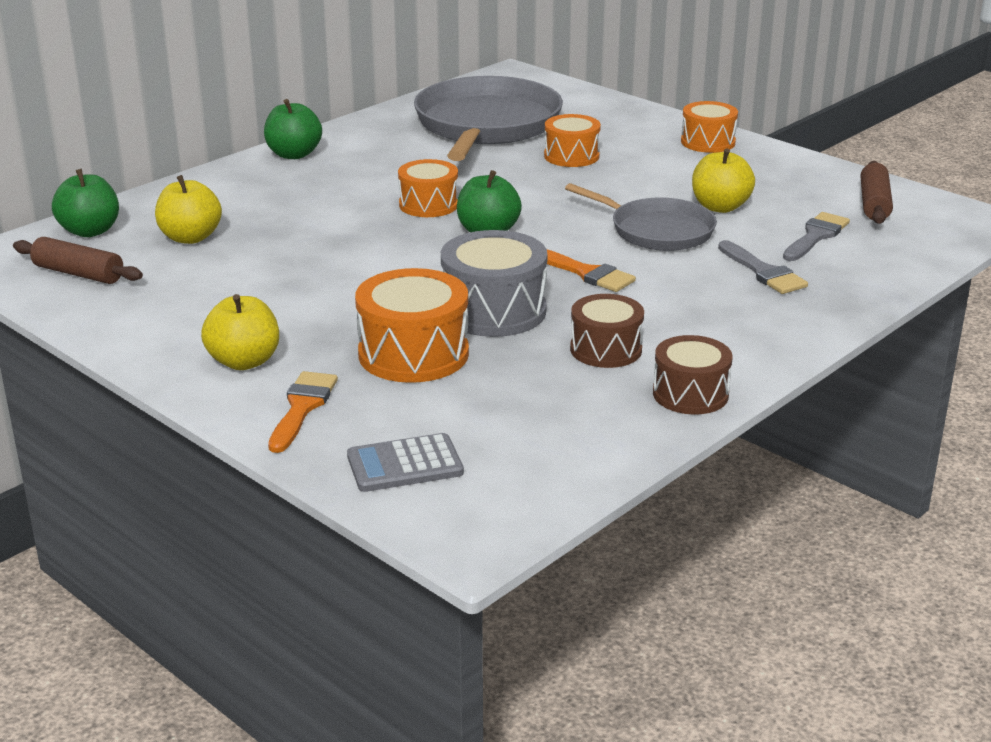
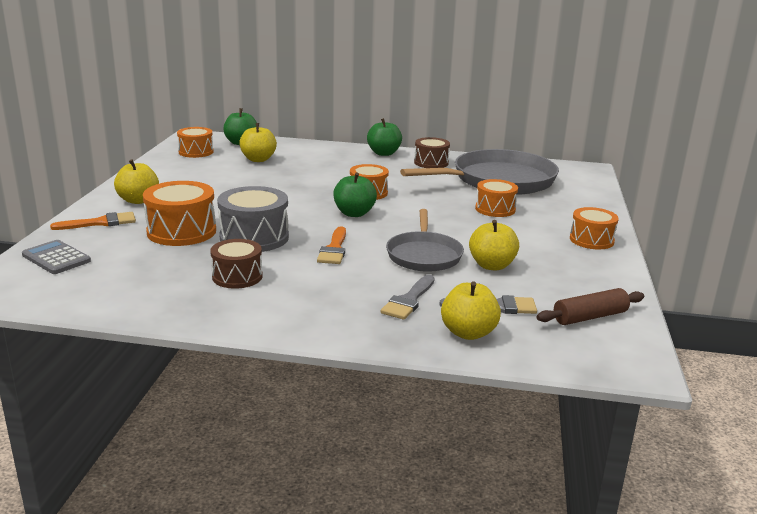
camera: 55 degrees right, 5 degrees down
brown rolling pin [13,237,143,284] -> orange drum [177,127,214,158]
brown drum [653,335,732,415] -> brown drum moved to [414,137,450,168]
none -> yellow apple [441,281,501,340]

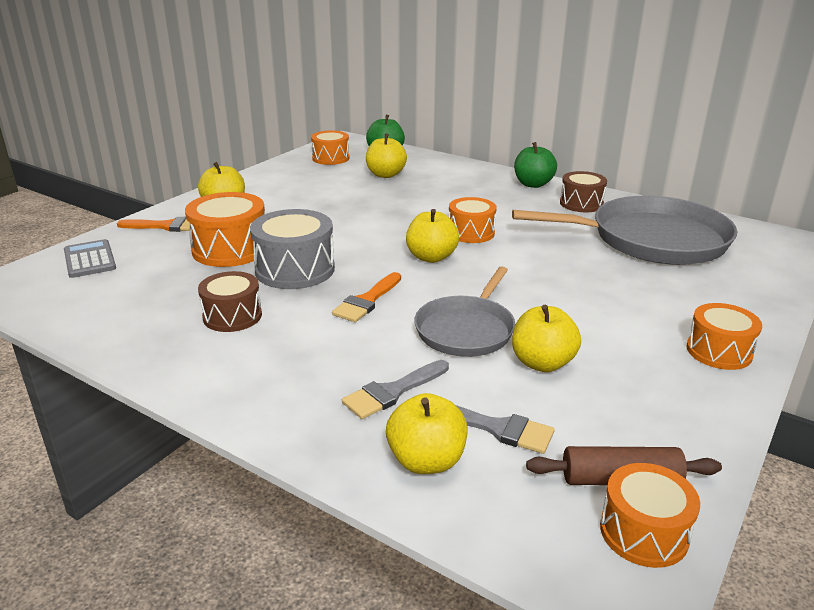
camera: 25 degrees right, 5 degrees up
green apple [333,172,377,217] -> yellow apple [406,209,459,263]
orange drum [475,179,518,217] -> orange drum moved to [600,463,700,568]

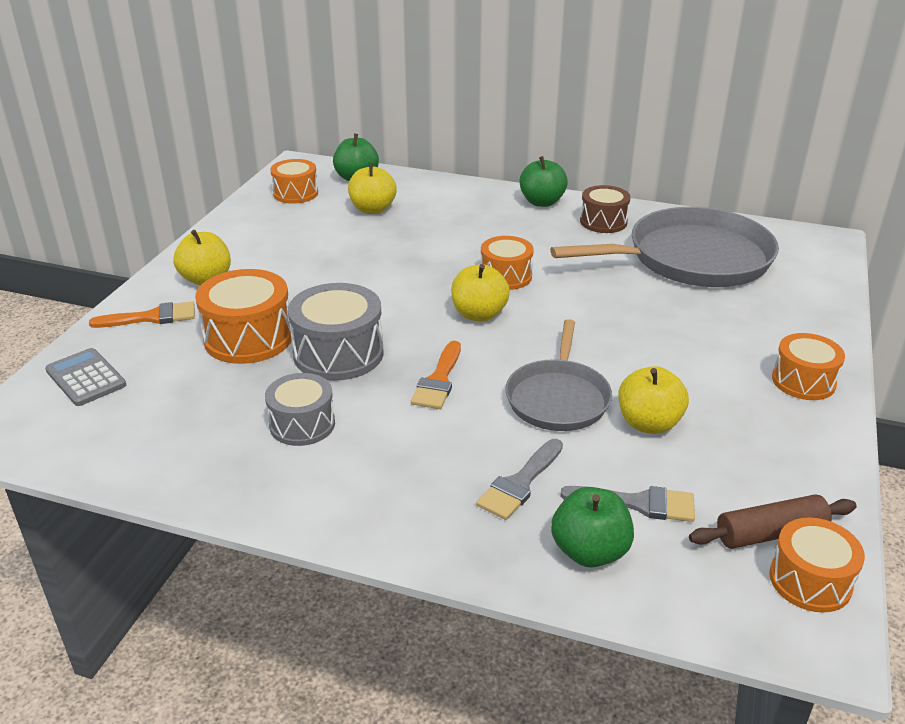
camera: 15 degrees left, 5 degrees up
brown drum [198,271,262,332] -> grey drum [265,373,335,446]
yellow apple [386,393,467,474] -> green apple [551,487,634,567]

